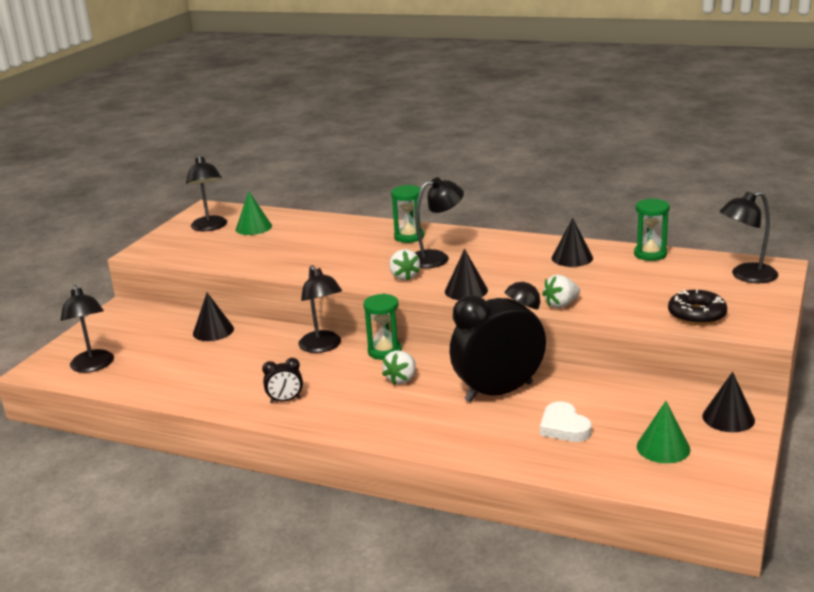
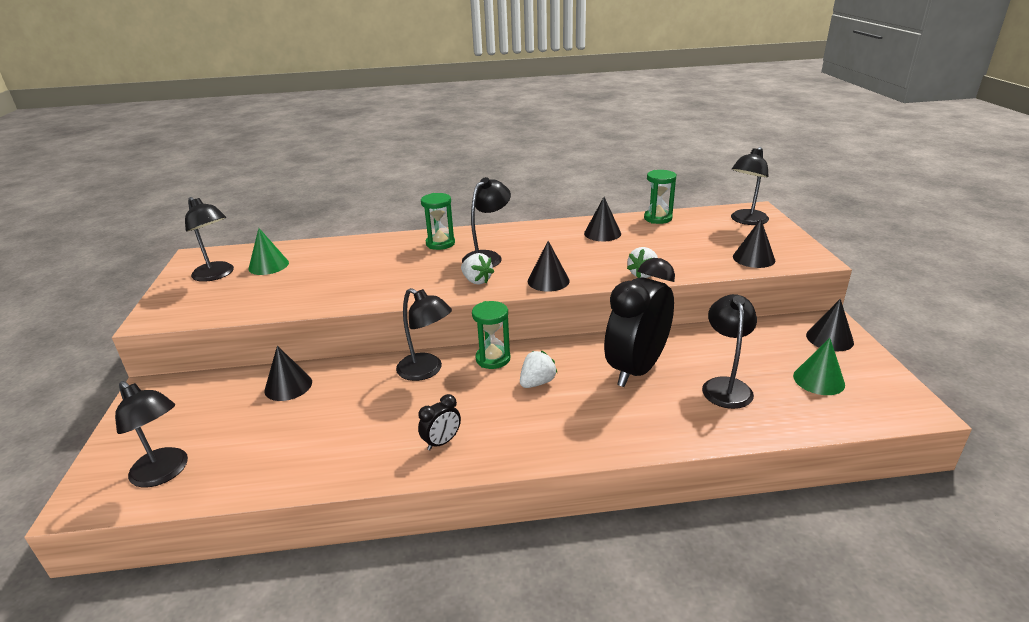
camera: 30 degrees left, 5 degrees up
white strawberry [382,351,416,385] -> white strawberry turned 135 degrees counterclockwise [520,351,557,388]
white heart [540,402,592,442] -> black lamp [702,294,757,409]
black donut [668,290,727,325] -> black cone [733,219,775,268]

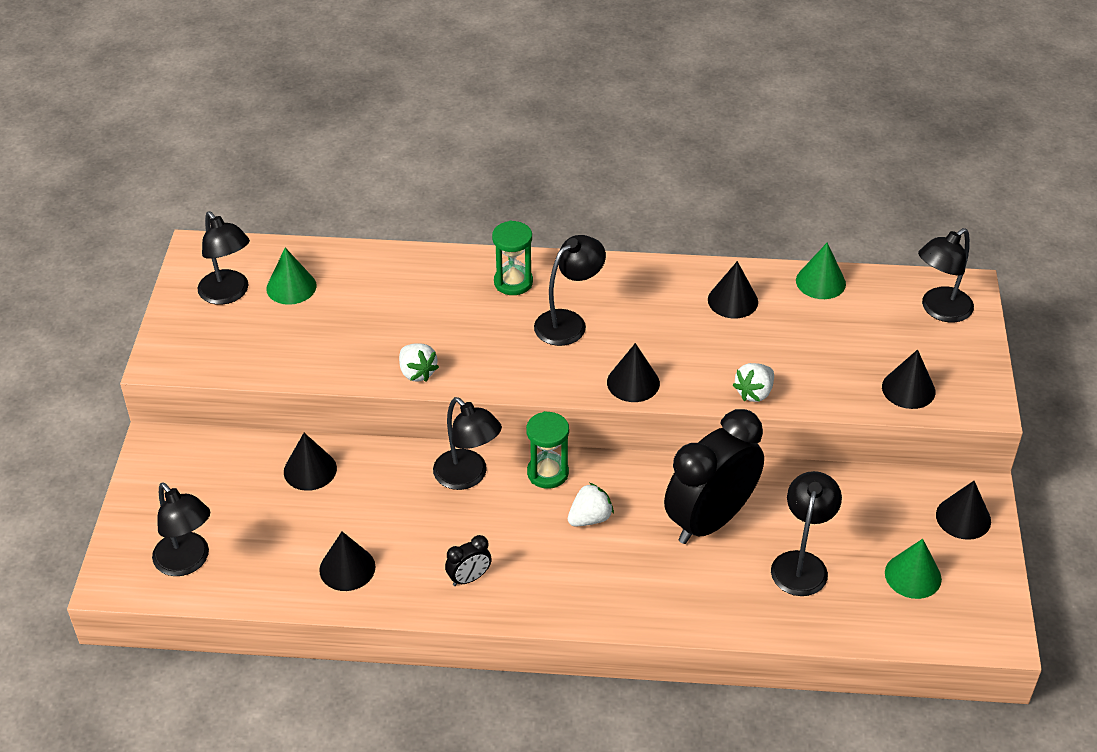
camera: 10 degrees right, 15 degrees up
white strawberry [461,253,494,285] -> white strawberry moved to [399,343,439,382]
green hourglass [644,170,676,224] -> green cone [796,243,846,299]
none -> black cone [319,532,375,591]

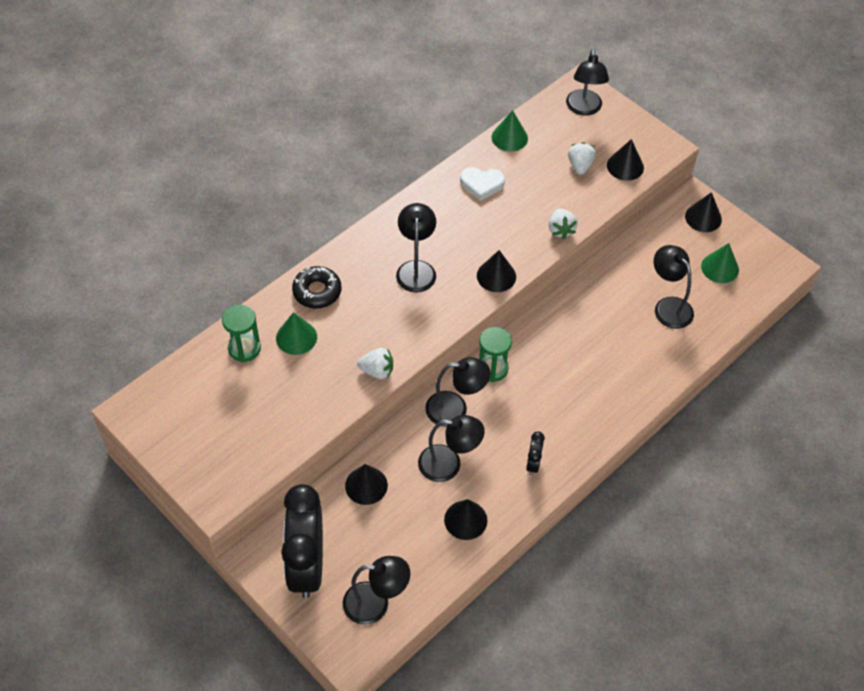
camera: 50 degrees left, 10 degrees up
black lamp [197,211,250,305] -> black lamp moved to [418,415,485,482]
green cone [266,248,317,305] -> green cone moved to [276,312,317,355]
green hourglass [492,221,533,295] -> green hourglass moved to [222,305,261,362]
white strawberry [568,483,614,526] -> white strawberry moved to [568,142,596,175]
black clock [664,409,764,544] -> black clock moved to [281,484,323,598]
black cone [708,261,758,318] -> white heart [460,167,505,201]
none -> black donut [292,266,342,308]

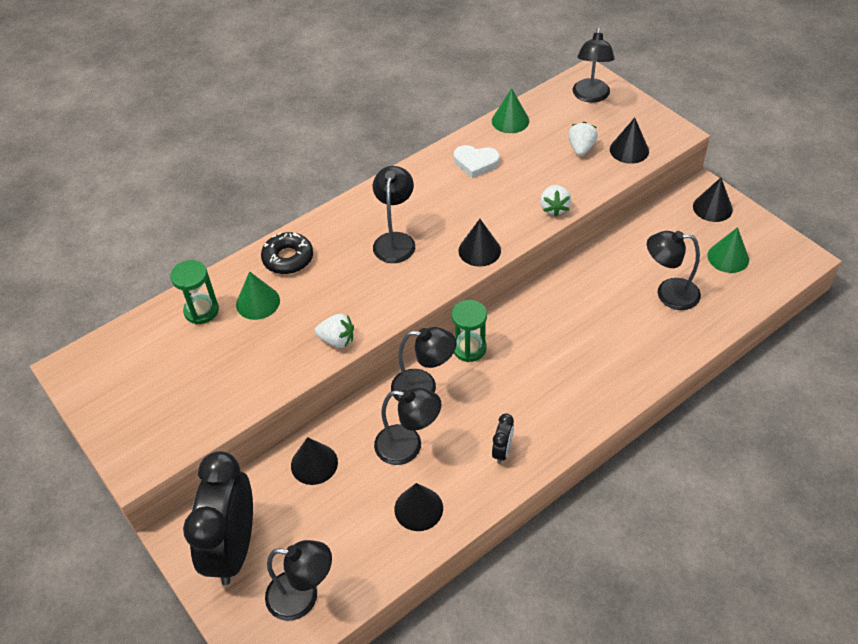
camera: 10 degrees right, 5 degrees down
black lamp [654,245,694,329] -> black lamp turned 60 degrees counterclockwise [647,231,701,310]

